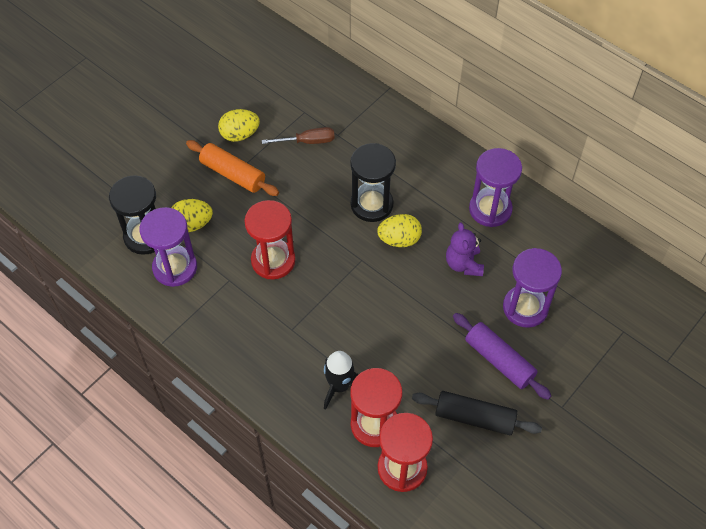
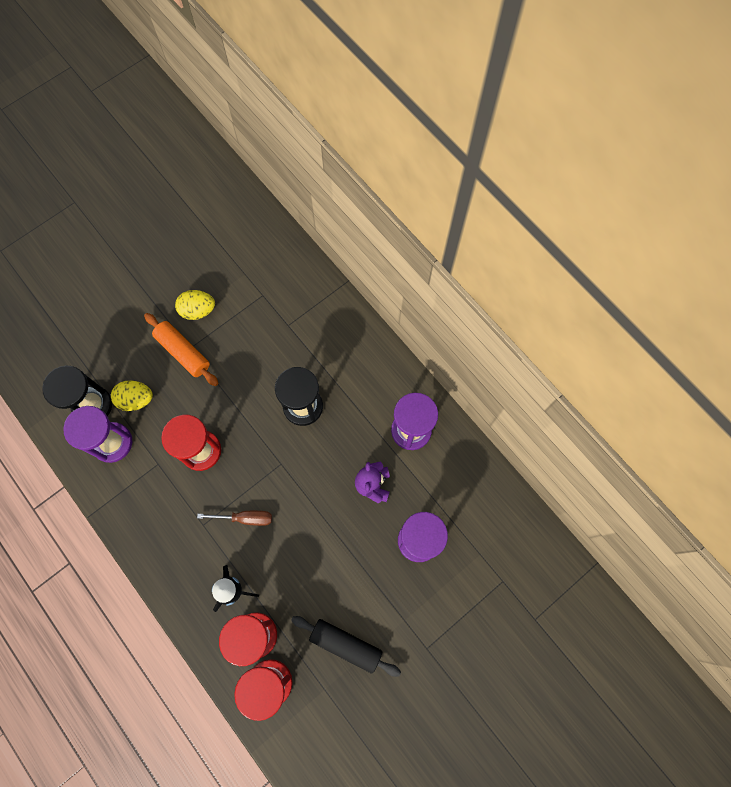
camera: 10 degrees right, 15 degrees up
brown screwdriver [262,127,335,144] -> brown screwdriver moved to [197,511,272,526]
yellow egg [377,214,422,247] -> none
purple rolling pin [453,313,551,400] -> none

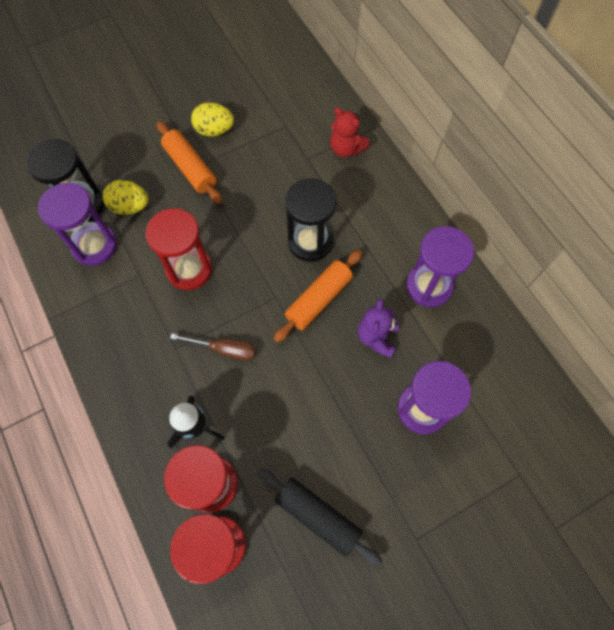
camera: 10 degrees right, 5 degrees down
none -> orange rolling pin [274,250,362,343]
none -> red teddy bear [330,107,370,157]

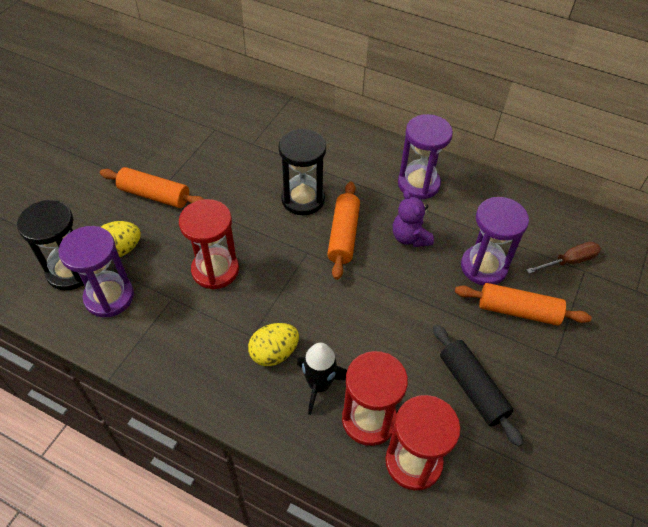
camera: 35 degrees left, 15 degrees down
brown screwdriver [170,334,256,360] -> brown screwdriver moved to [526,242,601,274]
yellow egg [191,102,234,136] -> yellow egg moved to [248,323,299,366]
black rolling pin [257,469,382,567] -> black rolling pin turned 60 degrees clockwise [433,324,524,447]
red teddy bear [330,107,370,157] -> none
none -> orange rolling pin [455,283,592,326]

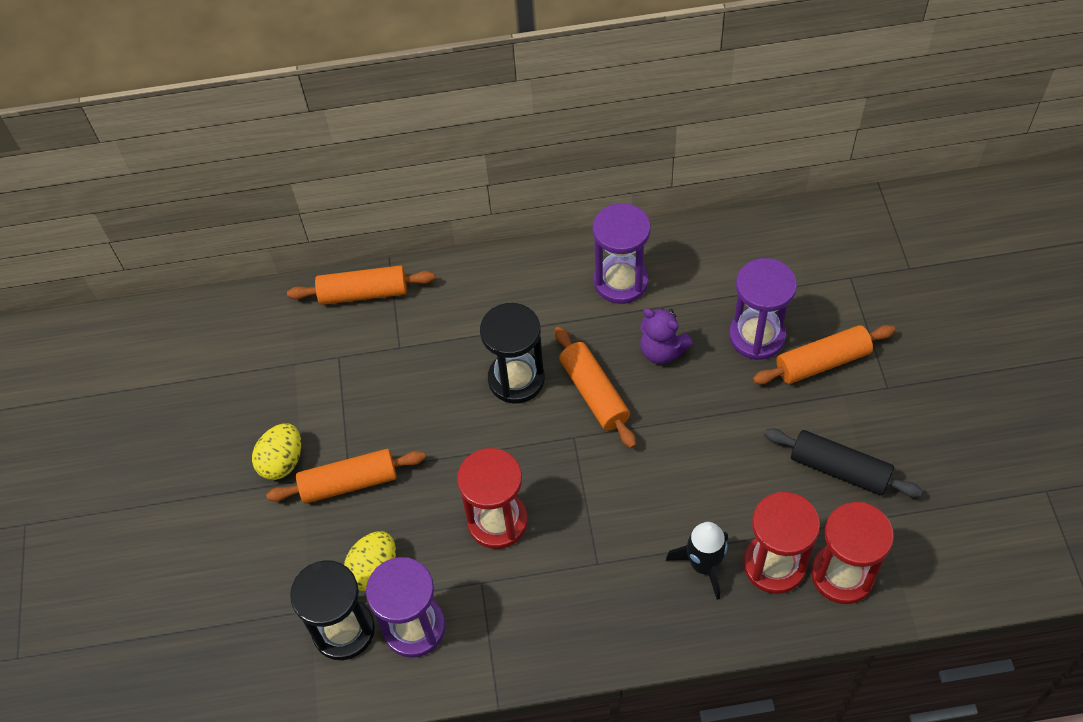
camera: 30 degrees left, 5 degrees up
yellow egg [248,323,299,366] -> yellow egg moved to [252,423,301,480]
brown screwdriver [526,242,601,274] -> none
none -> orange rolling pin [287,265,435,305]

